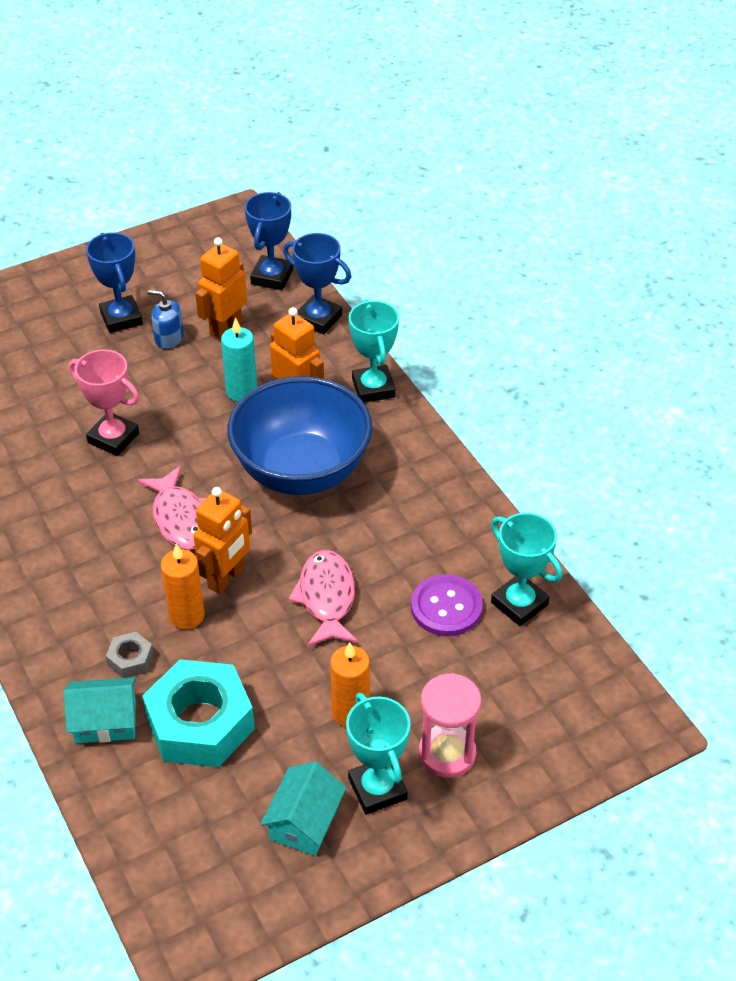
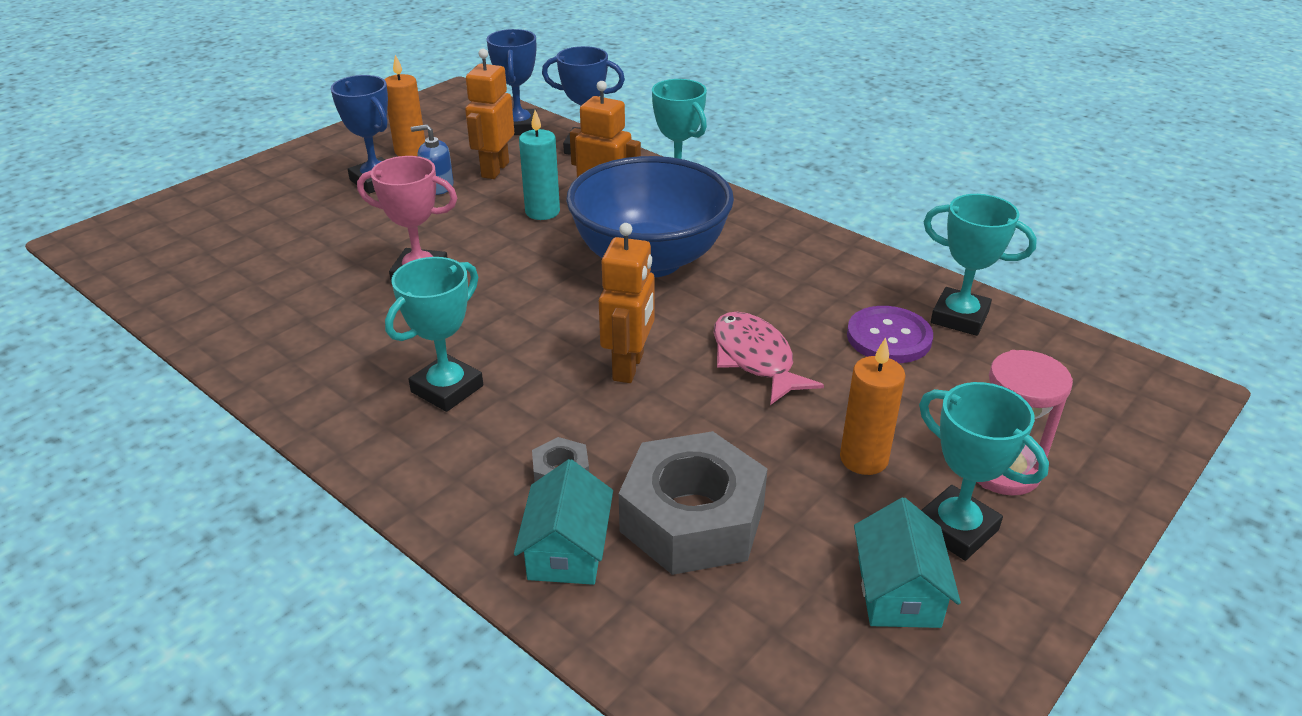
camera: 20 degrees left, 10 degrees down
turquoise house [64,677,136,743] -> turquoise house turned 60 degrees counterclockwise [514,459,613,585]
pink fish [138,466,206,550] -> none
turquoise nut [142,659,255,767] -> grey nut [619,431,767,575]
orange candle [161,544,205,629] -> orange candle moved to [384,55,425,156]
none -> turquoise trophy [385,257,483,412]

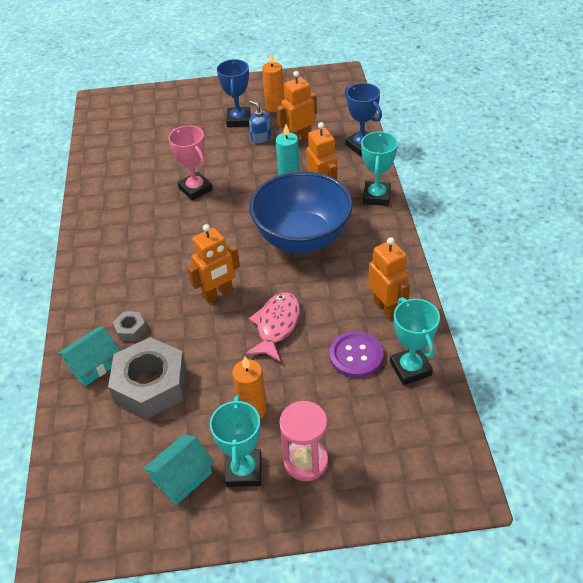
camera: 45 degrees right, 10 degrees up
turquoise trophy [385,257,483,412] -> none
blue trophy [486,29,537,135] -> none
none -> orange robot [368,237,410,320]

